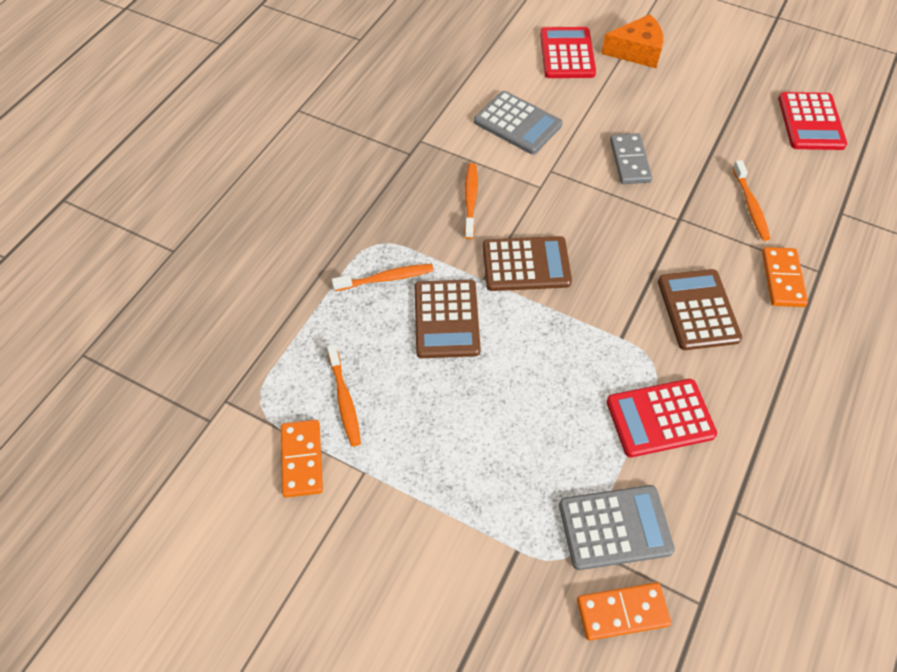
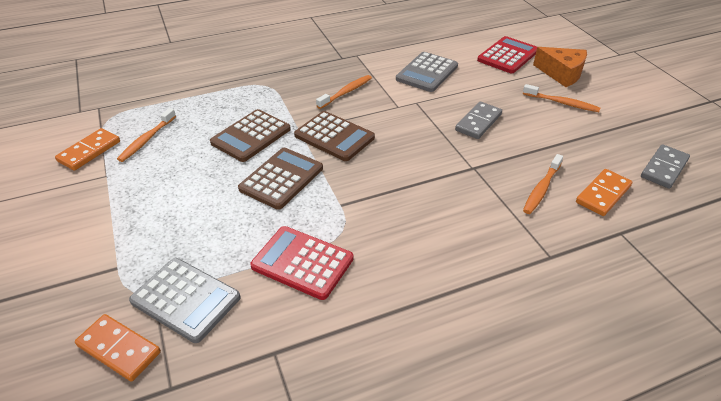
camera: 40 degrees right, 15 degrees down
orange toothbrush [332,264,434,291] -> orange toothbrush moved to [523,84,600,112]
grey calculator [474,91,563,155] -> grey calculator turned 45 degrees clockwise [396,52,458,92]
brown calculator [658,269,742,350] -> brown calculator moved to [238,148,323,210]
orange domino [762,247,808,307] -> orange domino moved to [576,169,632,216]
red calculator [778,92,847,150] -> grey domino [641,144,690,189]

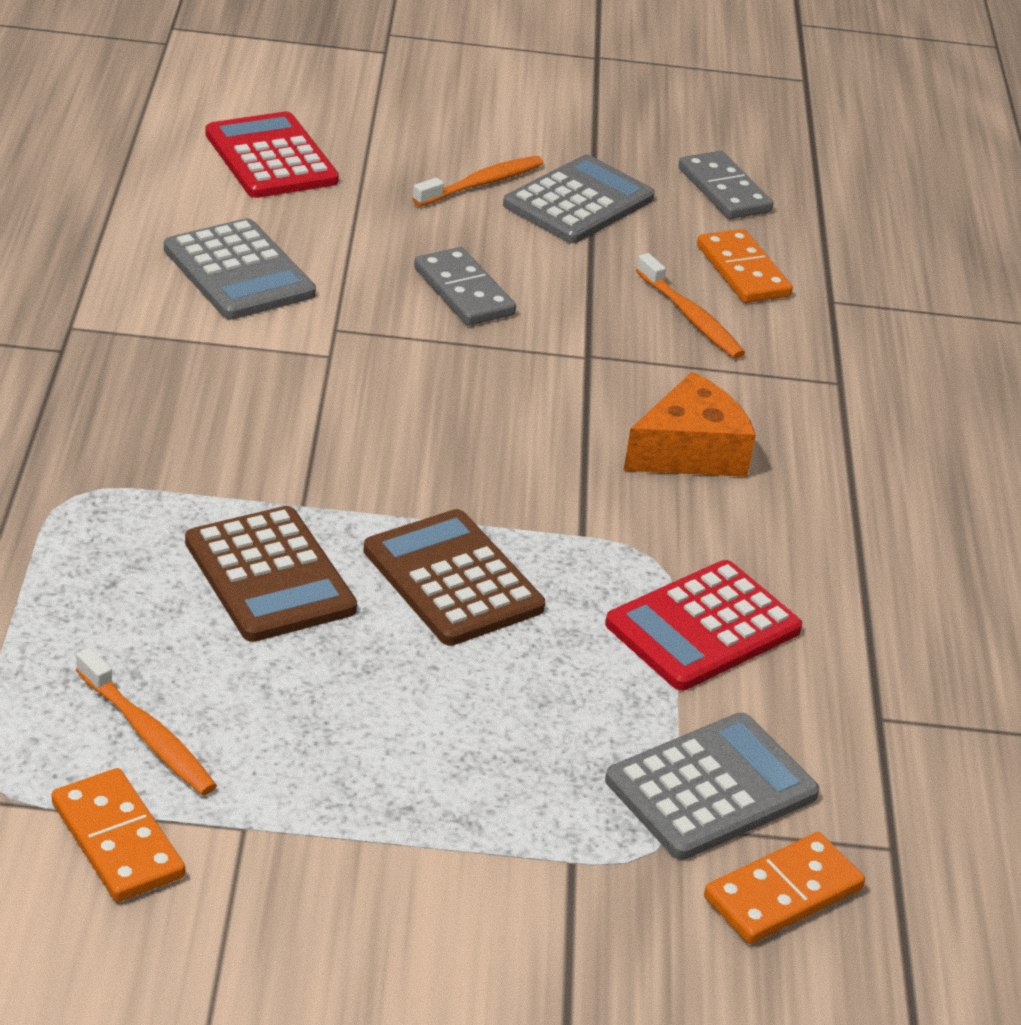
camera: 70 degrees left, 5 degrees down
brown calculator [294,111,375,161] -> none
orange toothbrush [316,75,372,109] -> none
orange cheese [533,47,587,87] -> orange cheese moved to [623,372,756,477]
none -> grey calculator [503,155,655,243]

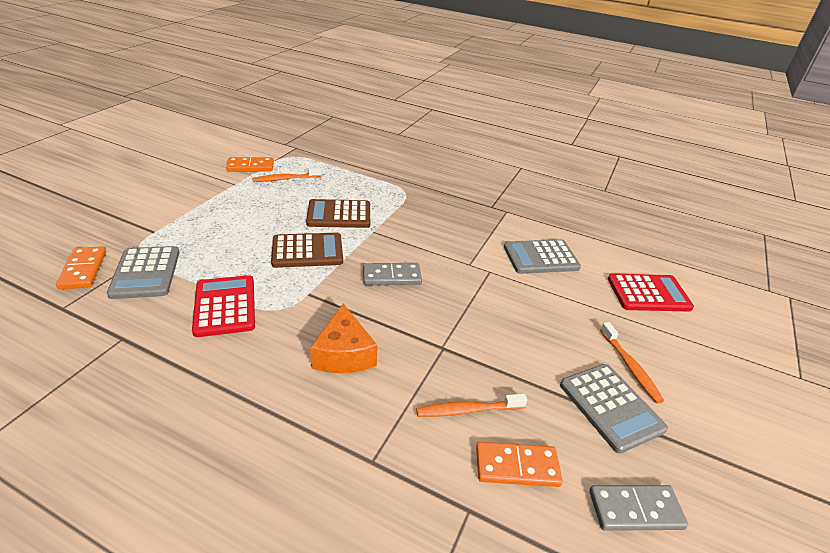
camera: 115 degrees right, 0 degrees up
grey domino [414,247,516,326] -> grey domino moved to [363,263,422,285]

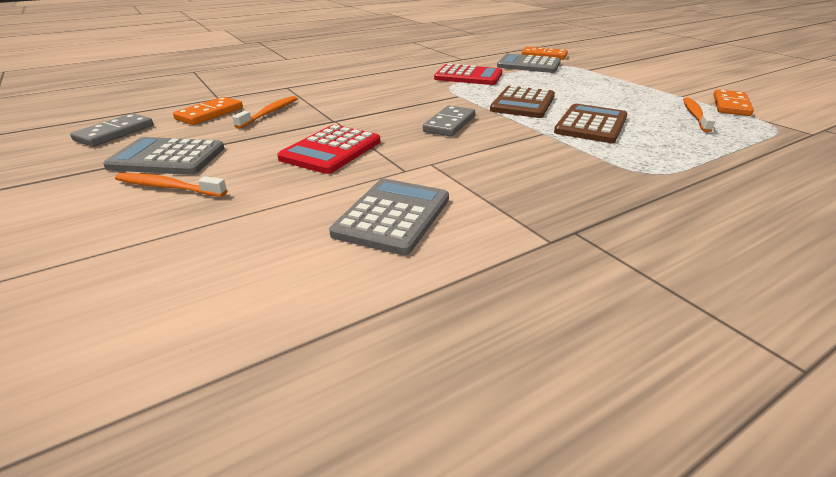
camera: 125 degrees right, 5 degrees down
orange cheese [310,303,378,373] -> none
red calculator [608,274,694,312] -> red calculator moved to [277,125,381,174]

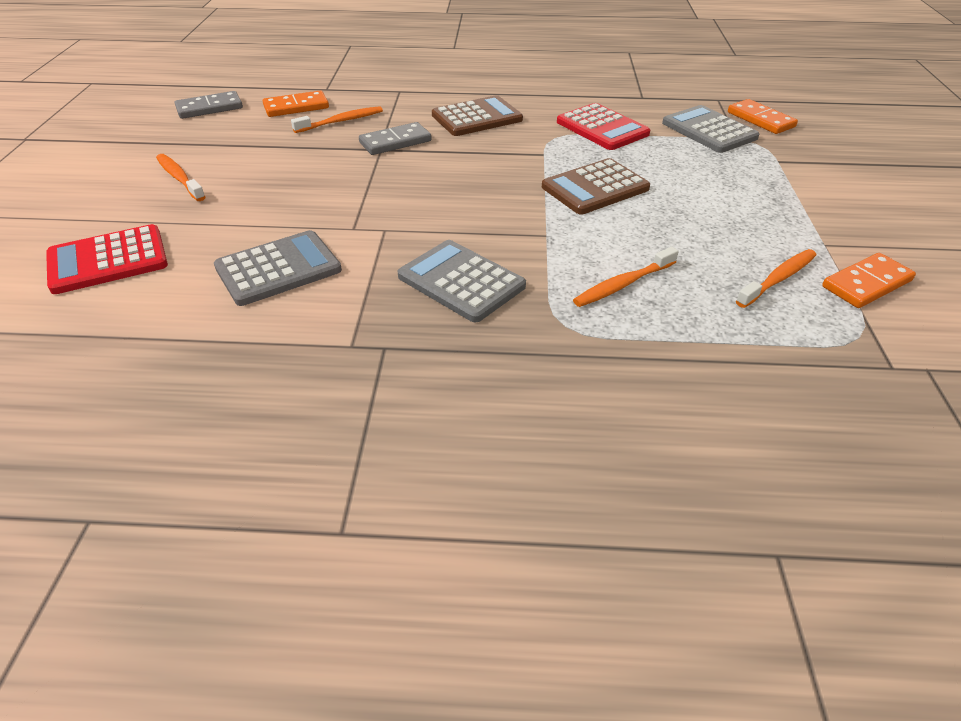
camera: 35 degrees right, 10 degrees up
grey calculator [103,137,225,175] -> grey calculator moved to [398,240,526,323]
red calculator [277,125,381,174] -> red calculator moved to [46,224,168,294]
grey domino [423,105,475,137] -> grey domino moved to [359,122,431,155]
brown calculator [554,104,627,143] -> brown calculator moved to [432,95,523,136]
none -> orange toothbrush [573,247,679,307]

